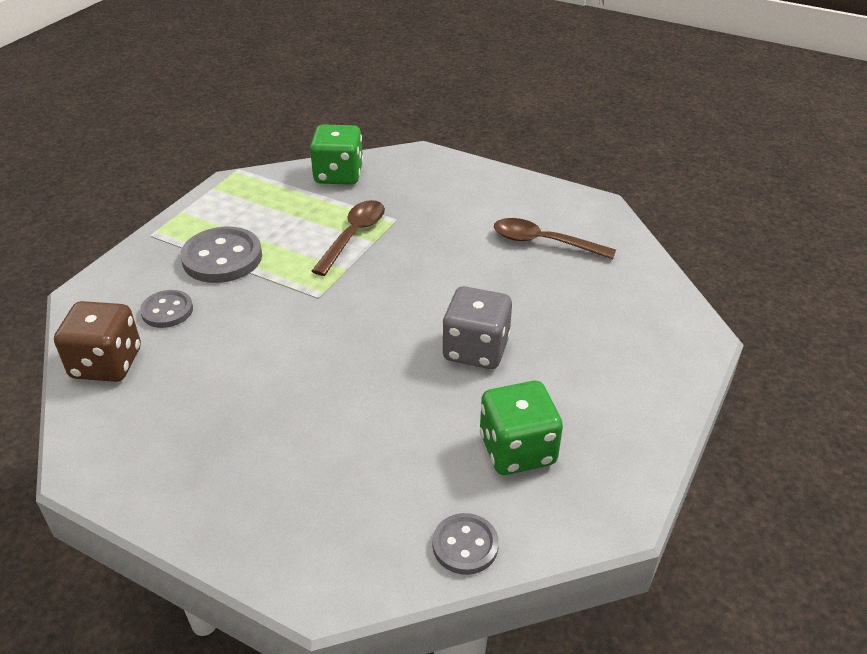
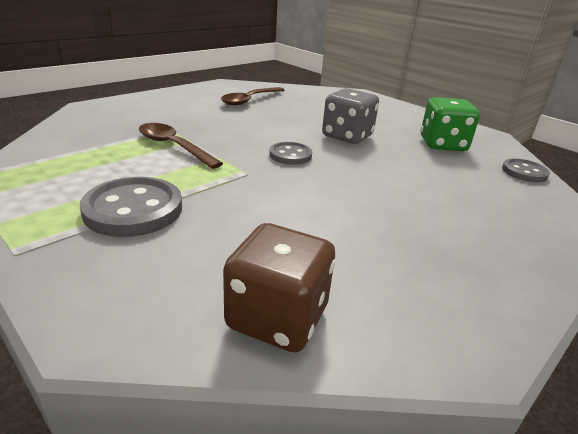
camera: 75 degrees left, 10 degrees down
grey button [140,290,193,328] -> grey button moved to [269,142,312,165]
green dice [310,124,363,185] -> none

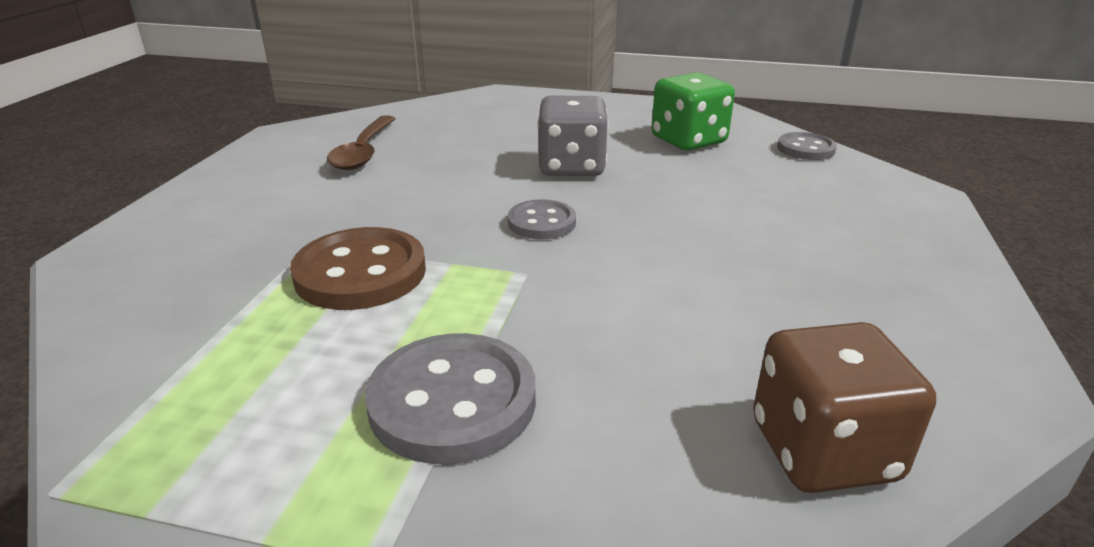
camera: 30 degrees left, 0 degrees up
brown spoon [139,123,223,169] -> brown button [290,227,426,310]

